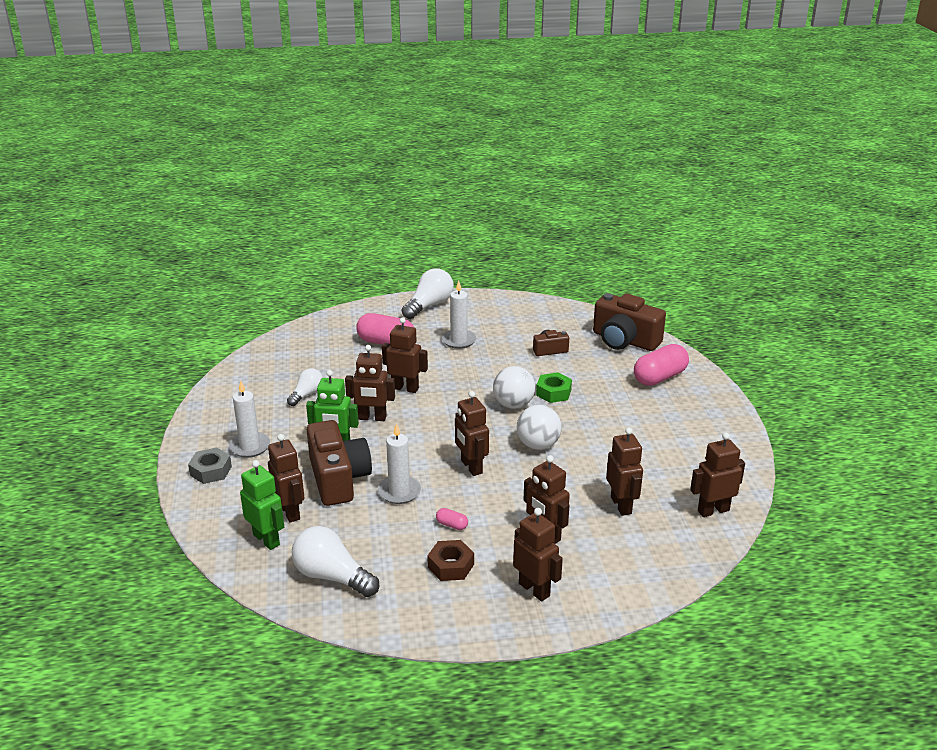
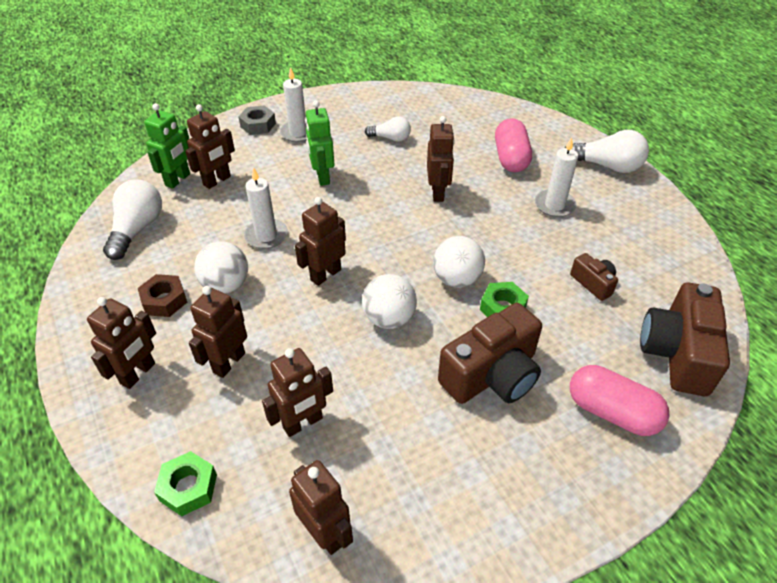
camera: 70 degrees right, 15 degrees up
brown camera [307,420,372,506] -> brown camera moved to [438,303,542,404]
brown robot [345,345,395,421] -> none
pink capsule [436,508,468,530] -> white ball [194,242,248,294]
none -> green nut [154,451,217,516]

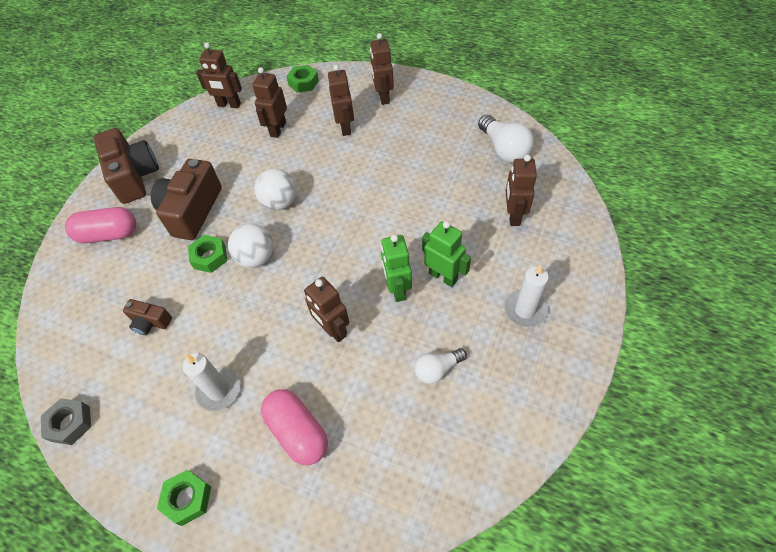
camera: 145 degrees right, 10 degrees up
brown nut [138,274,187,317] -> none
green robot [144,103,190,189] -> green robot moved to [381,235,412,302]
white ball [194,242,248,294] -> none
grey nut [238,105,276,135] -> grey nut moved to [41,398,91,445]
white candle [244,167,288,249] -> none
brown robot [295,197,346,286] -> none
white light bulb [565,130,649,173] -> green nut [157,470,211,526]
brown camera [640,282,730,396] -> brown camera moved to [94,128,159,204]

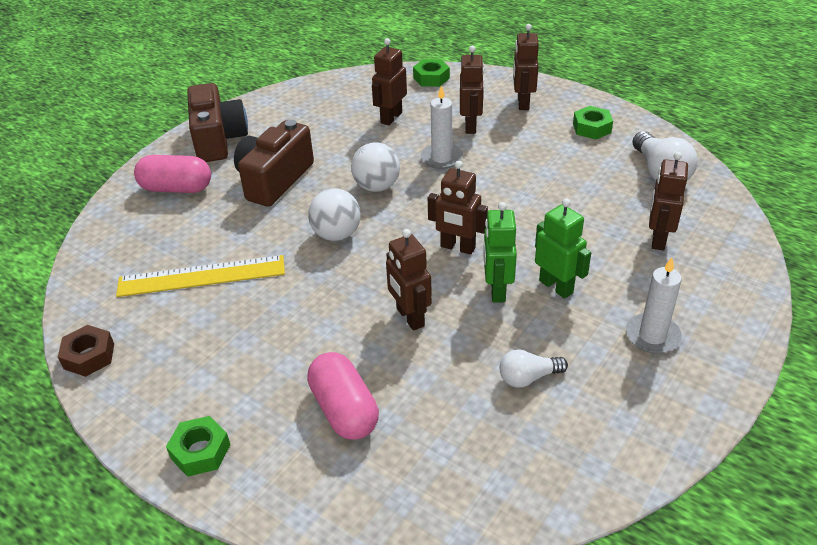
camera: 10 degrees right, 15 degrees down
grey nut [41,398,91,445] -> brown nut [58,325,114,377]
brown camera [123,299,172,335] -> yellow ruler [116,255,285,297]
white candle [183,353,240,411] -> white candle moved to [421,86,463,169]
green nut [188,235,227,273] -> green nut moved to [573,106,613,140]
brown robot [196,43,242,108] -> brown robot moved to [428,161,488,255]

